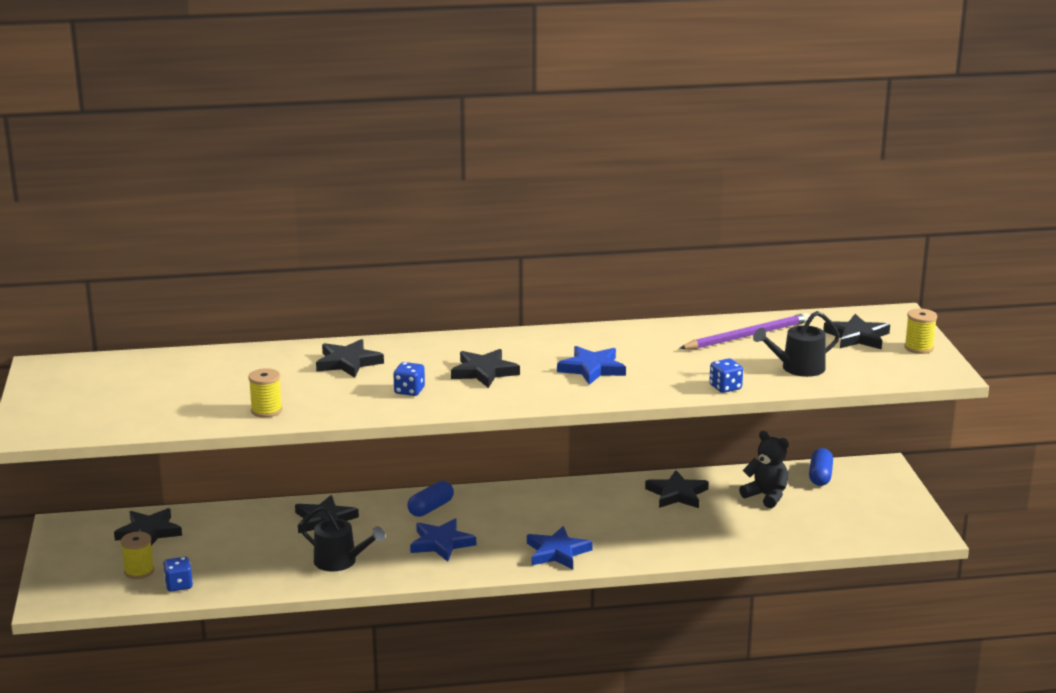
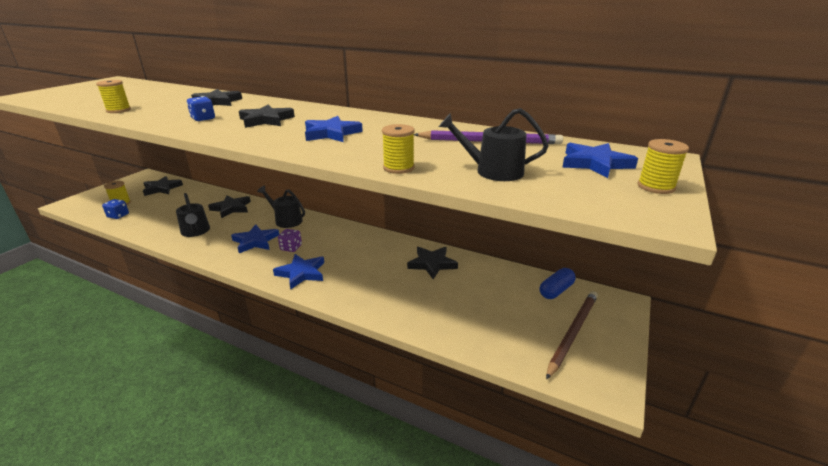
camera: 35 degrees right, 5 degrees up
blue capsule [407,481,454,517] -> black watering can [257,186,305,228]
blue dice [709,358,743,393] -> yellow spool [382,124,414,174]
black teddy bear [739,431,789,508] -> none
black star [823,314,890,350] -> blue star [562,143,638,178]
none -> purple dice [278,229,302,252]
none -> brown pencil [546,291,598,379]

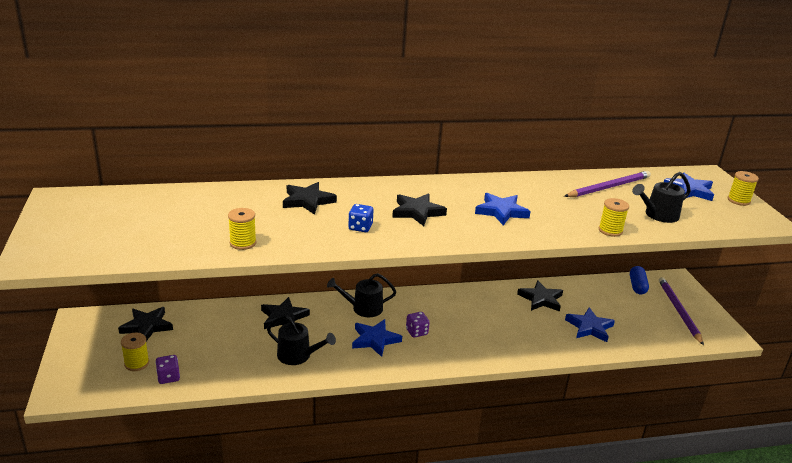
camera: 40 degrees left, 0 degrees up
blue dice [102,199,129,219] -> purple dice [155,355,180,384]
blue star [273,254,324,289] -> blue star moved to [565,307,615,342]
brown pencil [546,291,598,379] -> purple pencil [659,277,704,345]

